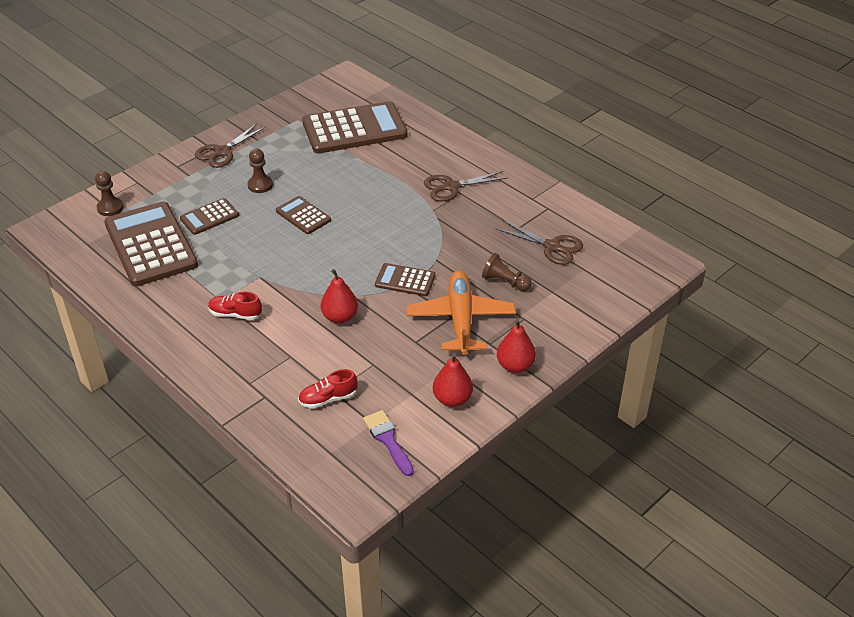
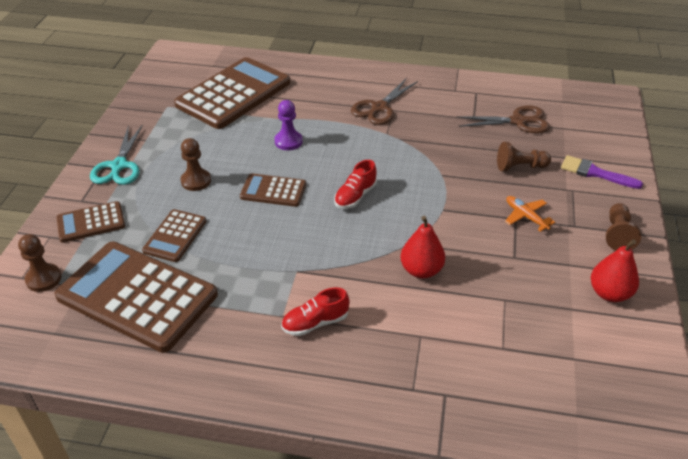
camera: 35 degrees left, 0 degrees up
brown scissors [195,123,266,168] -> turquoise scissors [90,124,143,185]
red shoe [298,369,357,409] -> red shoe moved to [334,160,377,209]
purple brush [363,410,414,476] -> purple brush moved to [561,155,643,189]
brown calculator [375,263,436,296] -> brown calculator moved to [56,201,125,243]
orange plane [407,270,516,355] -> orange plane [505,196,555,232], size x0.45
red pear [497,319,536,373] -> brown pawn [606,203,641,250]
none -> purple pawn [274,100,303,150]

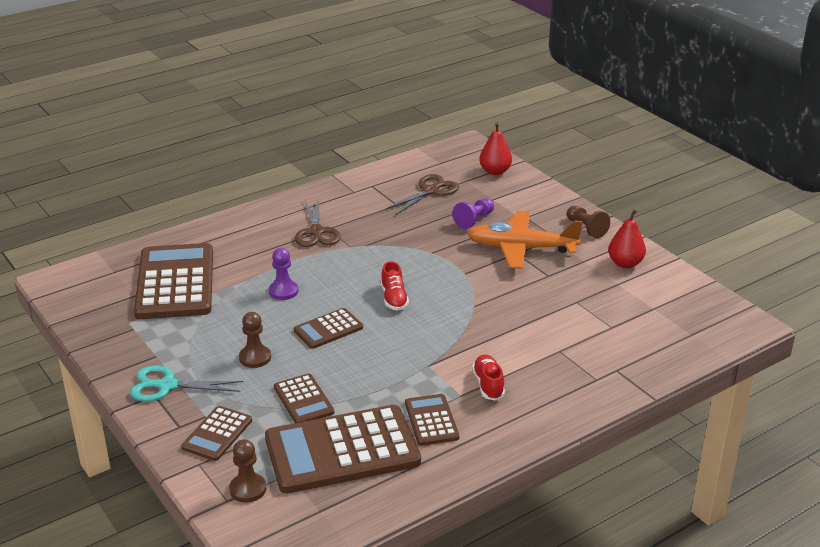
camera: 45 degrees left, 10 degrees down
turquoise scissors [90,124,143,185] -> turquoise scissors turned 135 degrees clockwise [130,366,243,402]
red shoe [281,287,349,336] -> red shoe turned 150 degrees clockwise [472,354,505,400]
red pear [401,216,445,279] -> red pear moved to [479,122,512,175]
brown pawn [497,142,551,171] -> purple pawn [453,198,494,229]
orange plane [505,196,555,232] -> orange plane [467,211,583,269], size x2.22
purple brush [561,155,643,189] -> none
none -> brown calculator [405,394,459,446]

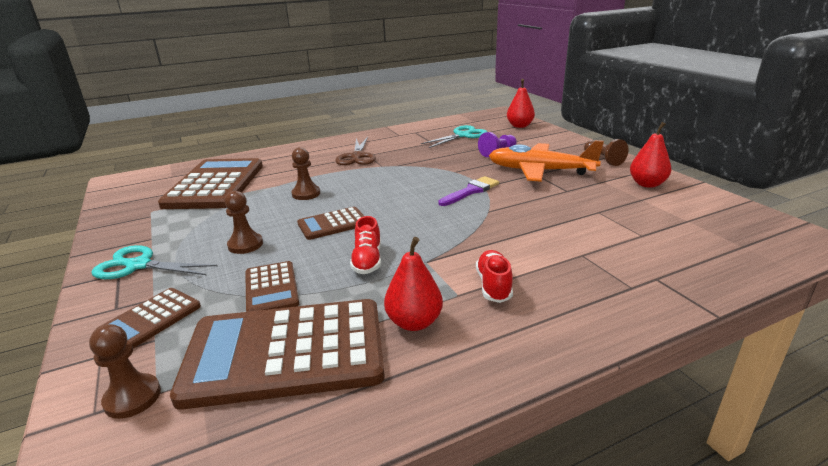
camera: 10 degrees right, 5 degrees down
purple pawn [269,248,298,300] -> brown pawn [291,147,320,200]
red shoe [381,261,409,311] -> red shoe moved to [350,216,381,274]
brown scissors [385,174,459,215] -> turquoise scissors [421,125,487,148]
brown calculator [405,394,459,446] -> red pear [384,237,443,331]
none -> purple brush [438,176,499,206]

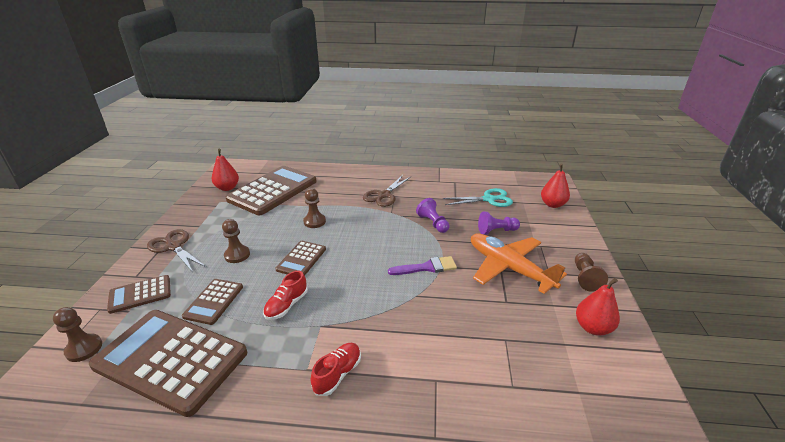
camera: 30 degrees right, 5 degrees up
turquoise scissors [92,245,218,279] -> brown scissors [147,229,206,272]
brown calculator [297,207,364,240] -> brown calculator turned 75 degrees counterclockwise [275,241,326,275]
red pear [384,237,443,331] -> red pear moved to [212,149,239,191]
none -> purple pawn [416,198,449,233]

